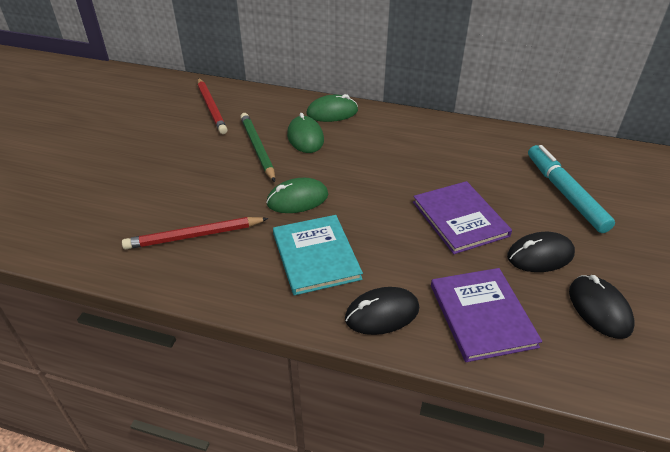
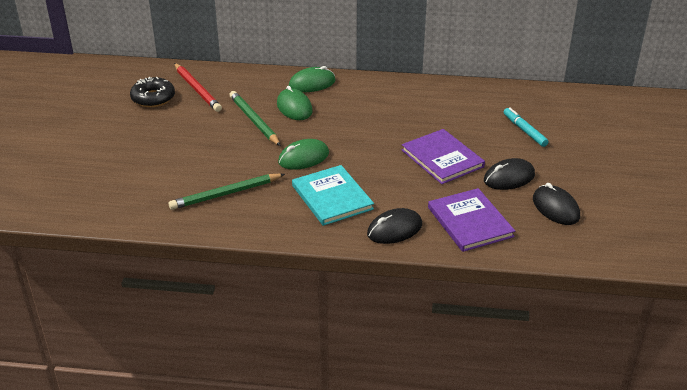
camera: 10 degrees left, 5 degrees down
red pencil [122,217,269,249] -> green pencil [169,174,285,210]
turquoise marker [528,145,615,233] -> turquoise marker [504,108,549,147], size x0.62
none -> black donut [130,77,175,107]

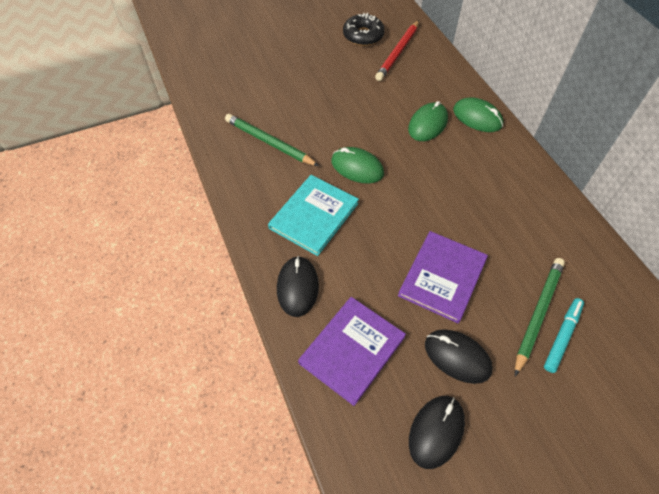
camera: 60 degrees right, 20 degrees up
green pencil [229,91,281,146] -> green pencil moved to [515,258,565,376]
black mouse [367,208,422,244] -> black mouse turned 60 degrees clockwise [277,256,319,317]

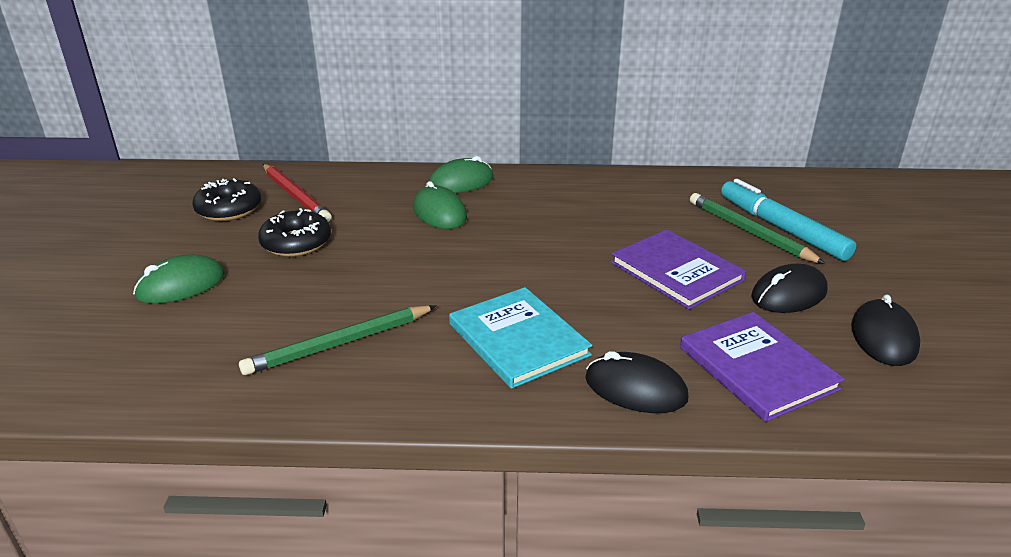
camera: 65 degrees left, 25 degrees down
green mouse [331,147,384,184] -> green mouse moved to [133,255,225,304]
black mouse [409,396,465,469] -> black mouse turned 45 degrees clockwise [851,294,920,366]
turquoise marker [544,298,584,373] -> turquoise marker [721,179,856,261], size x1.61
none -> black donut [258,208,331,257]

